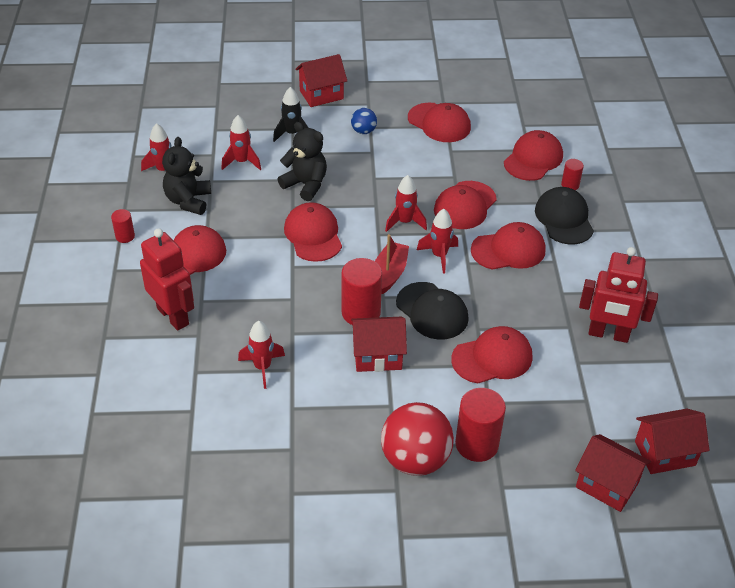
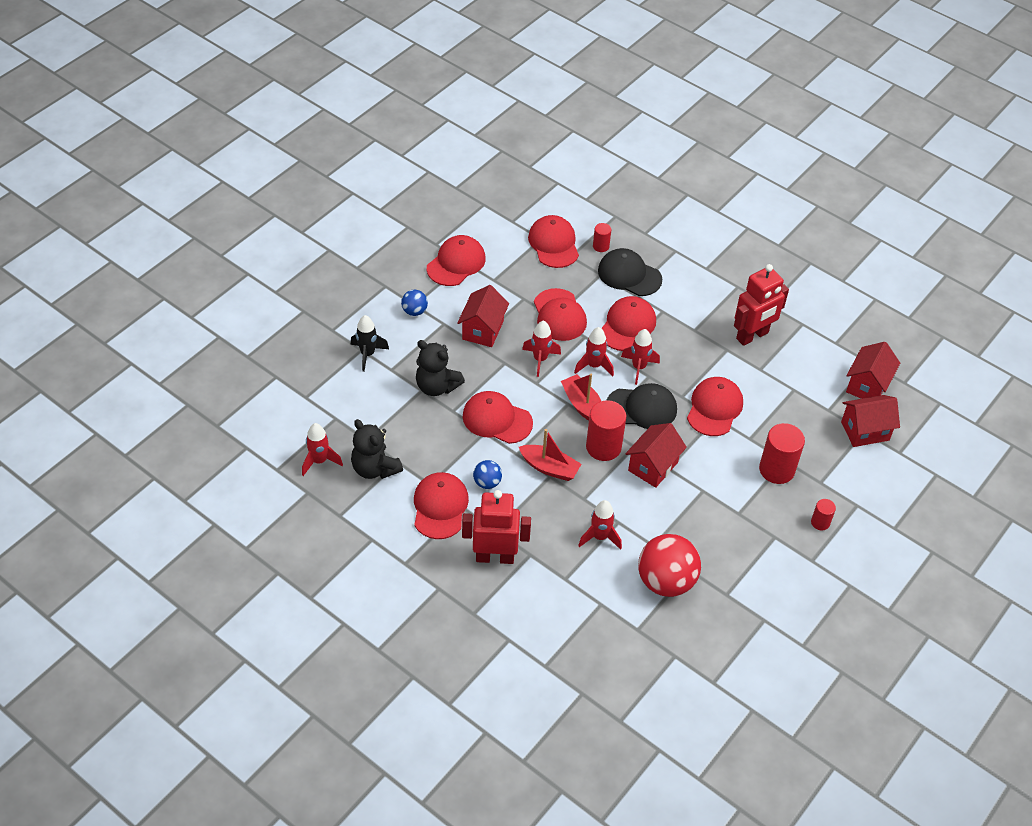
camera: 50 degrees left, 5 degrees up
red cylinder [111,209,135,243] -> red cylinder moved to [811,499,836,530]
red rocket [221,115,261,170] -> red rocket moved to [621,329,660,385]
black teddy bear [278,122,327,201] -> black teddy bear turned 135 degrees counterclockwise [416,340,465,396]
red house [295,54,347,107] -> red house moved to [457,285,509,347]
red ball [381,402,454,476] -> red ball moved to [638,534,701,597]
red cap [408,103,471,142] -> red cap turned 45 degrees counterclockwise [427,235,486,286]
none -> blue ball [473,460,502,489]
none -> red boat [519,429,581,481]

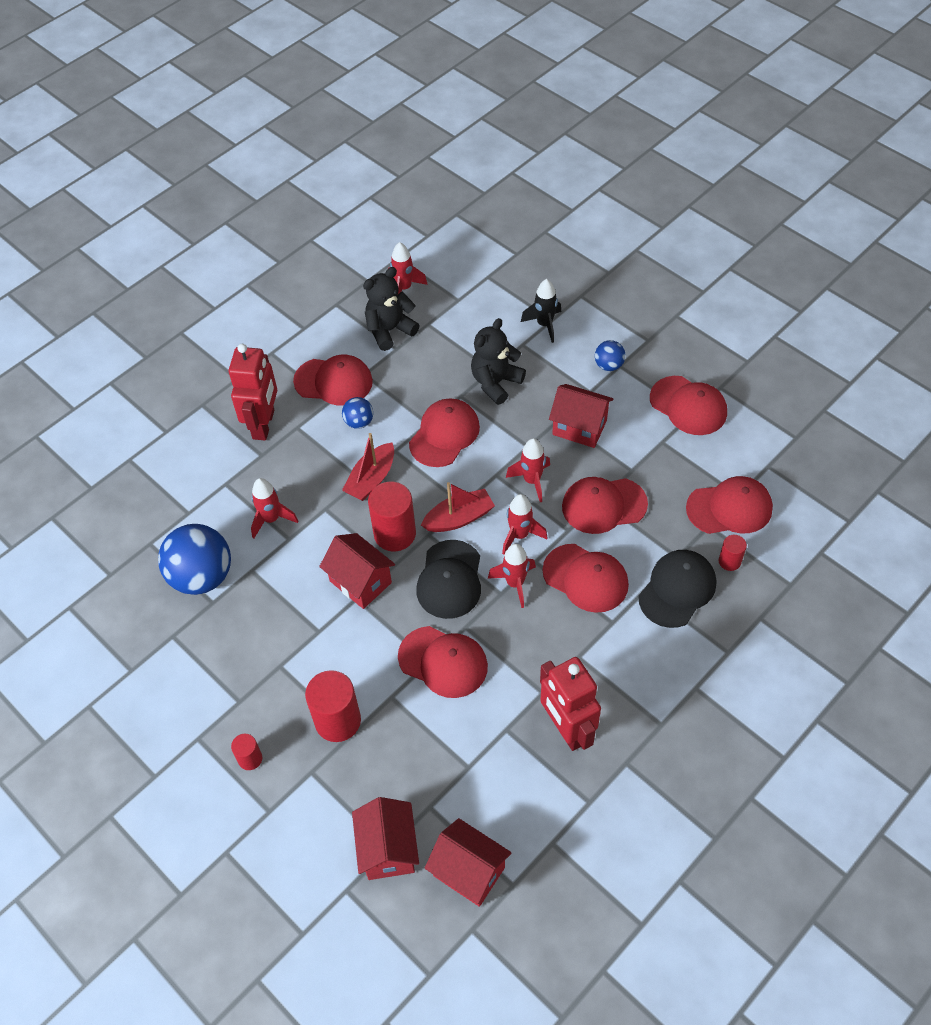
camera: 100 degrees right, 5 degrees up
red ball [638,534,701,597] -> blue ball [158,524,231,595]

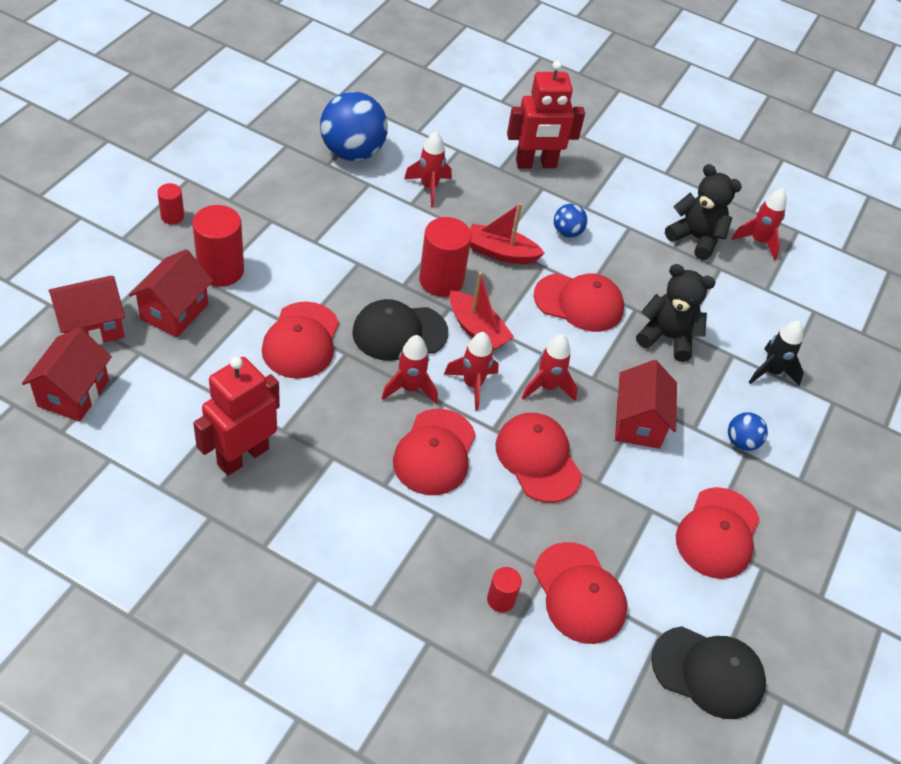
camera: 65 degrees right, 5 degrees down
red cap [293,355,373,406] -> none
red house [319,533,395,609] -> red house moved to [129,249,213,338]
black cap [638,550,716,628] -> black cap moved to [651,626,766,719]

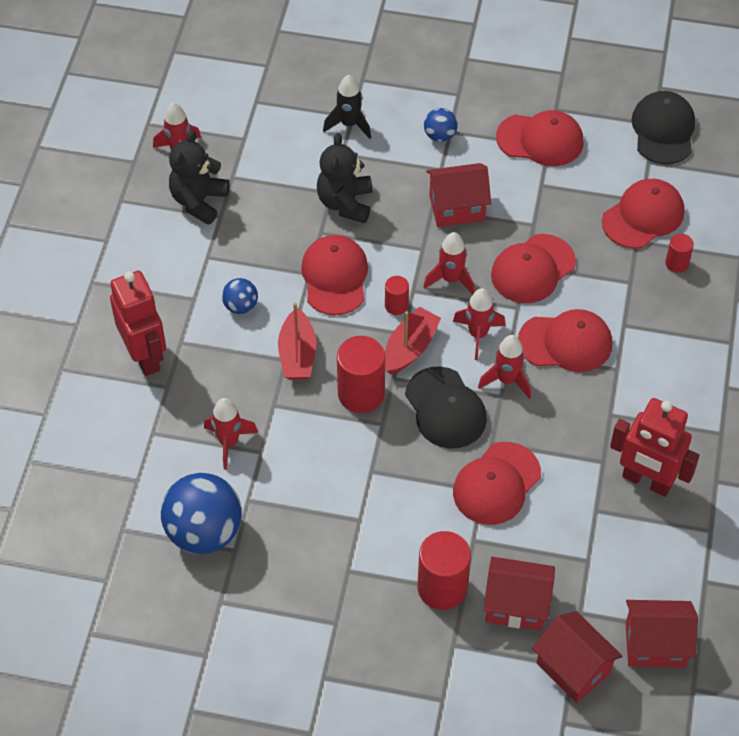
camera: 100 degrees left, 5 degrees up
red cylinder [157,183,184,224] -> red cylinder moved to [385,276,409,315]
red cap [262,302,339,379] -> red cap turned 135 degrees clockwise [453,442,541,525]

